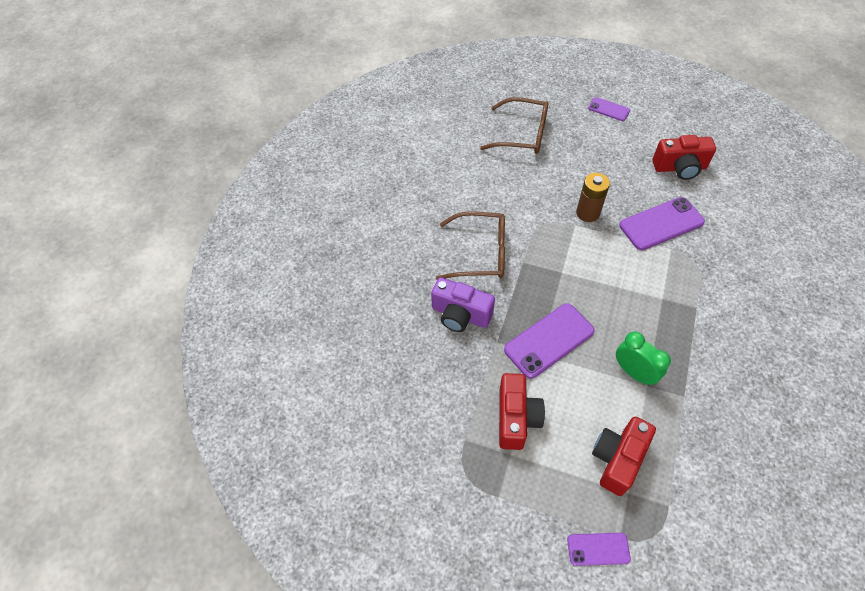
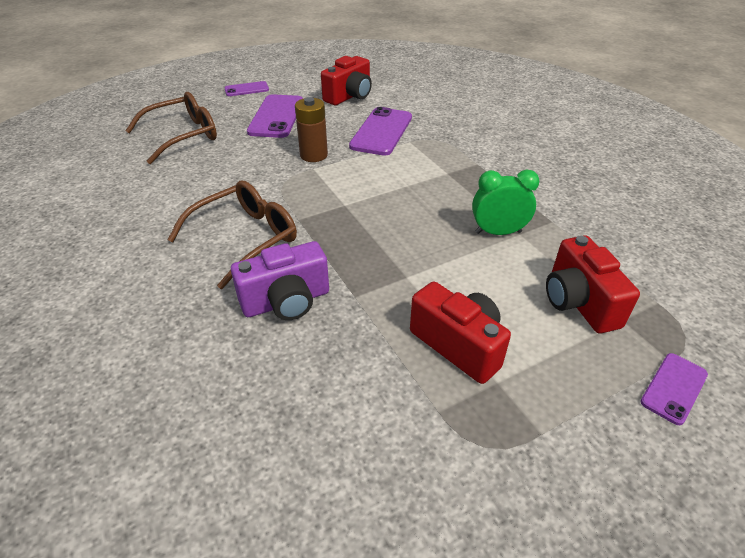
camera: 50 degrees left, 15 degrees down
purple phone [504,303,595,379] -> purple phone moved to [247,94,303,138]

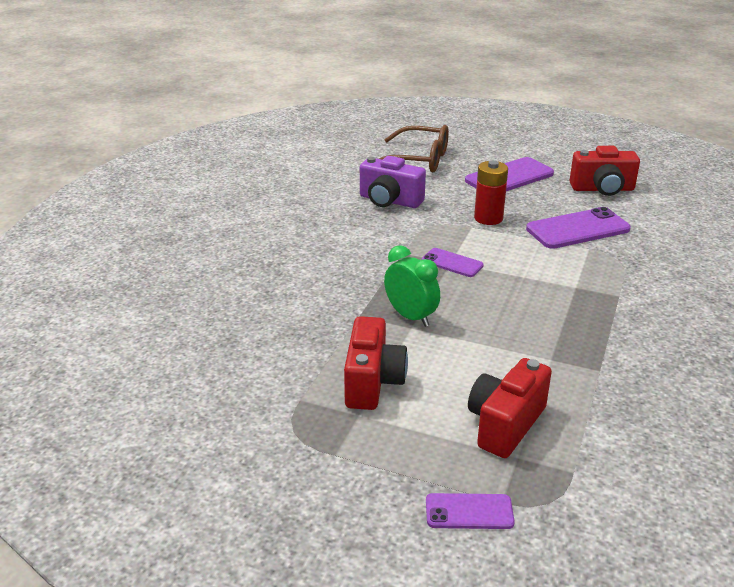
camera: 50 degrees right, 10 degrees down
brown glasses [168,181,297,289] -> none
purple phone [225,81,269,96] -> purple phone moved to [422,248,484,277]
purple camera [231,241,329,320] -> purple camera moved to [360,156,426,208]
brown battery [295,97,328,162] -> red battery [474,160,508,225]
green clock [472,169,539,235] -> green clock moved to [384,245,440,327]

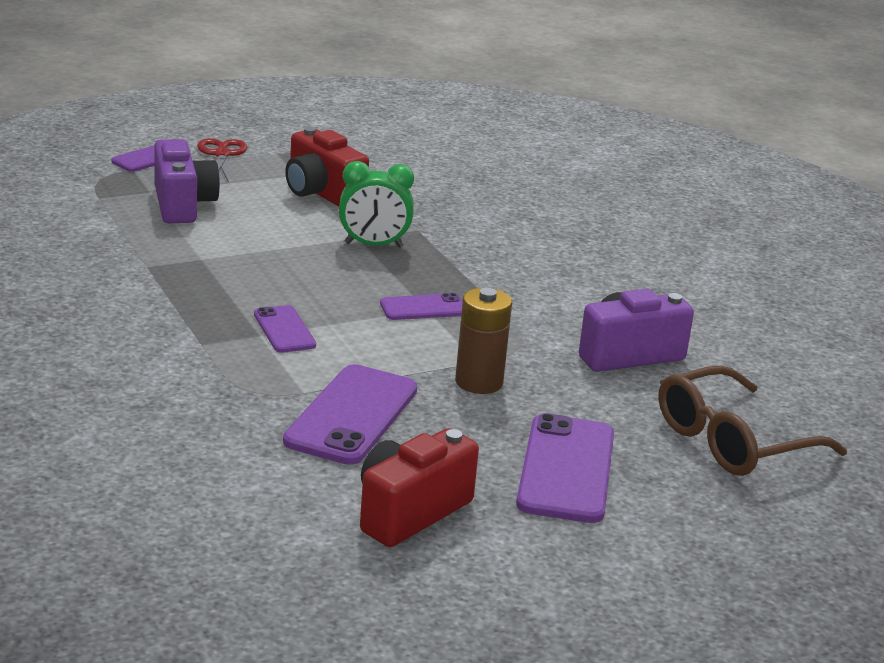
camera: 130 degrees right, 5 degrees down
red camera [468,358,552,458] -> purple camera [154,139,220,223]
red battery [474,160,508,225] -> brown battery [455,288,512,394]
none -> red scissors [197,138,248,181]
none -> purple phone [254,305,316,353]

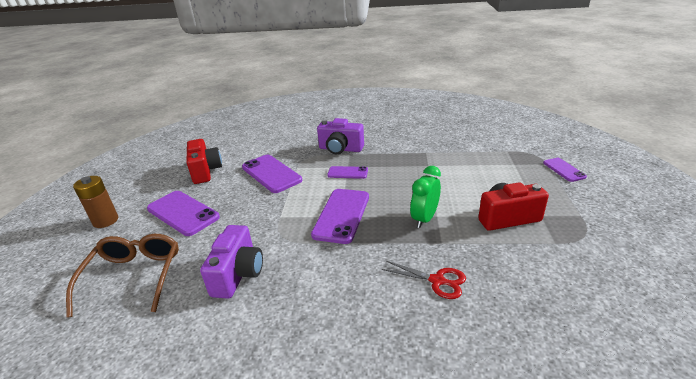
camera: 125 degrees right, 5 degrees up
purple camera [154,139,220,223] -> purple camera moved to [317,118,364,154]
red scissors [197,138,248,181] -> red scissors moved to [382,261,466,299]
purple phone [380,293,463,320] -> purple phone [311,189,369,244], size x1.79
brown battery [455,288,512,394] -> brown battery moved to [73,176,118,228]

